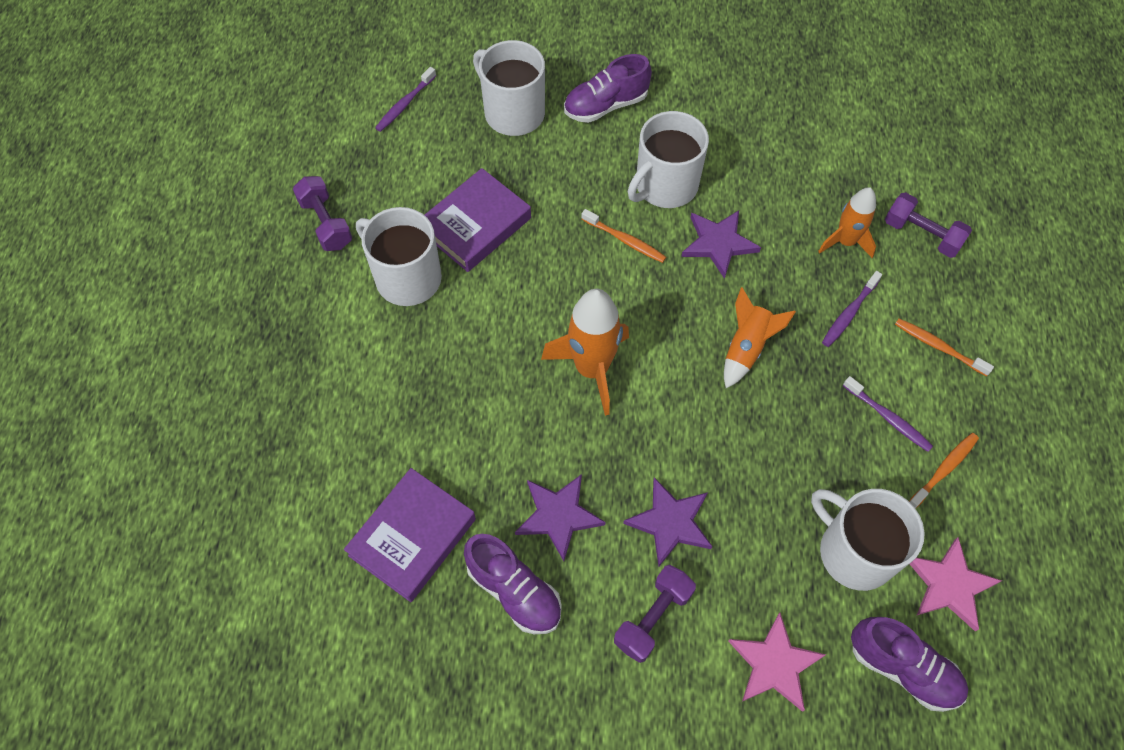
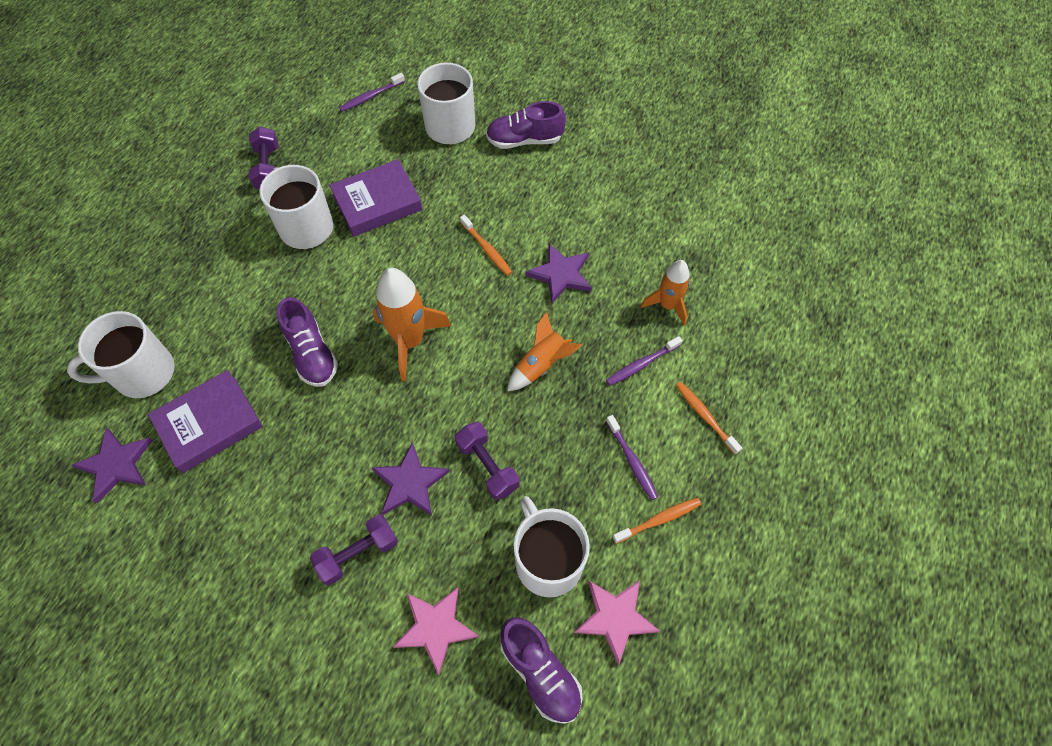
camera: 20 degrees right, 0 degrees up
purple shoe [464,534,562,634] -> purple shoe moved to [277,297,338,387]
purple star [515,474,606,561] -> purple star moved to [71,428,153,503]
white mug [628,111,709,208] -> white mug moved to [67,311,175,398]
purple dumbbell [885,192,972,258] -> purple dumbbell moved to [455,422,519,501]

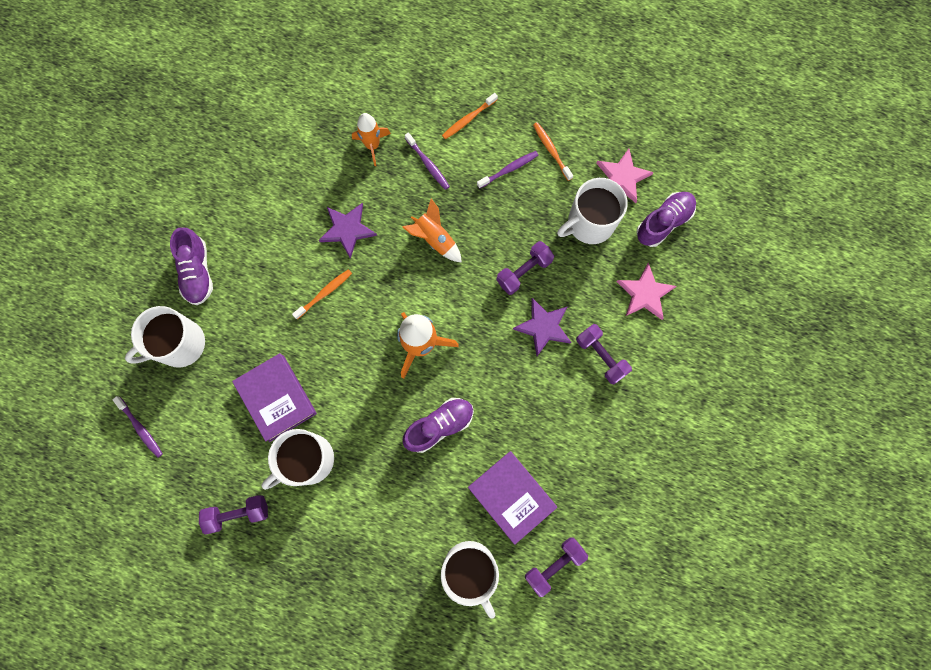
camera: 95 degrees left, 15 degrees up
purple star [71,428,153,503] -> purple dumbbell [525,537,588,597]

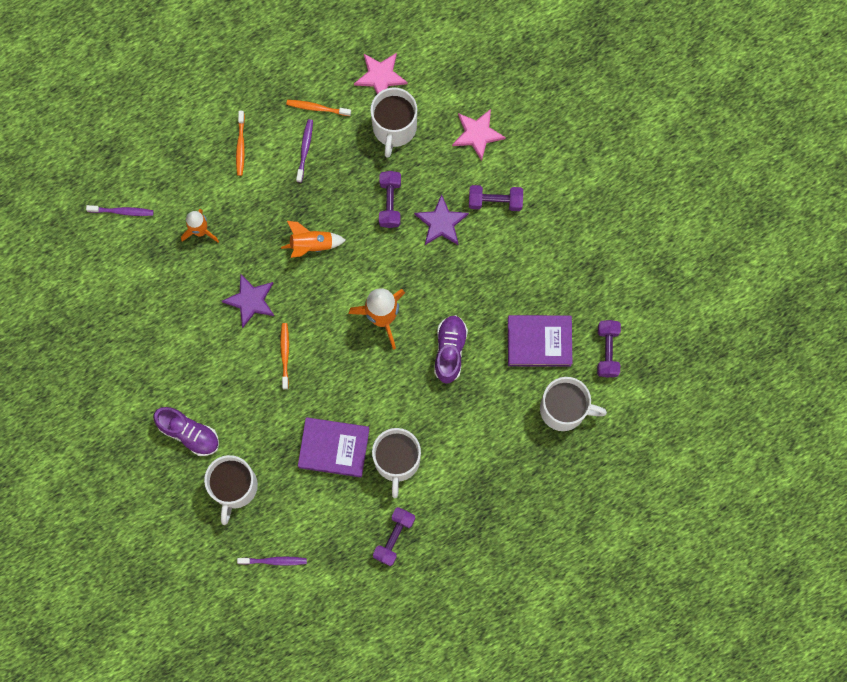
camera: 50 degrees left, 0 degrees up
purple toothbrush [405,132,450,190] -> purple toothbrush moved to [86,205,154,216]
purple shoe [636,192,696,247] -> none

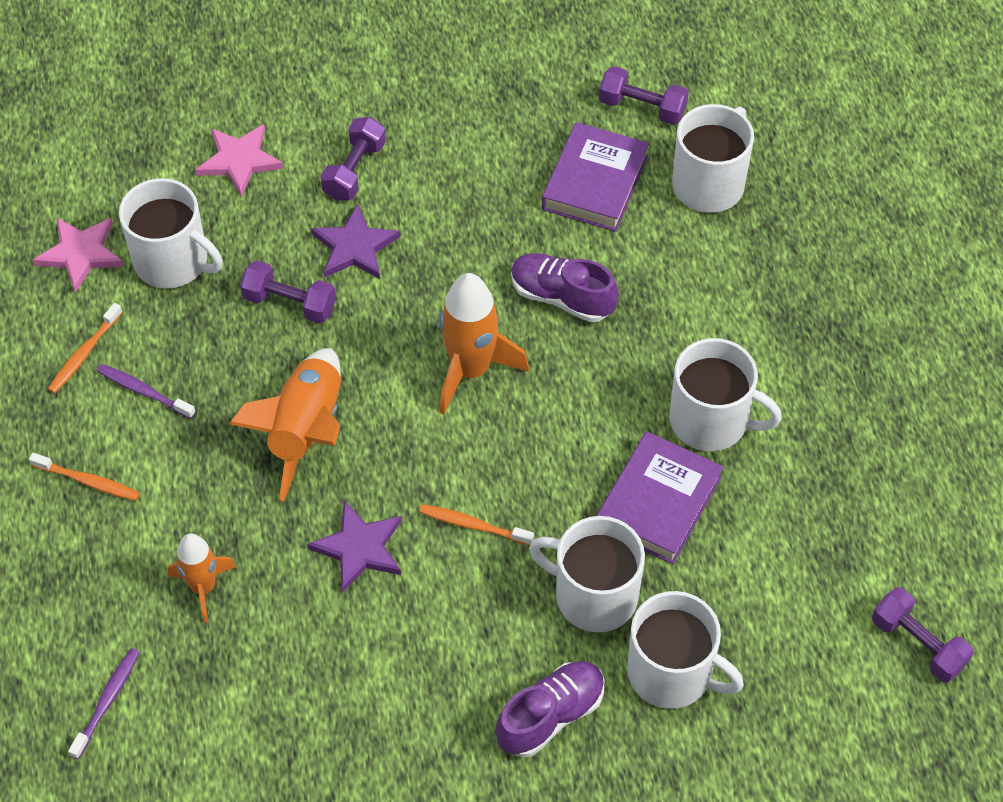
camera: 70 degrees left, 20 degrees down
purple toothbrush [237,556,307,566] -> none
orange rocket [281,221,346,258] -> orange rocket [229,348,341,502], size x1.59
purple dumbbell [373,507,415,566] -> purple dumbbell moved to [872,587,974,682]
none -> white mug [529,516,645,632]

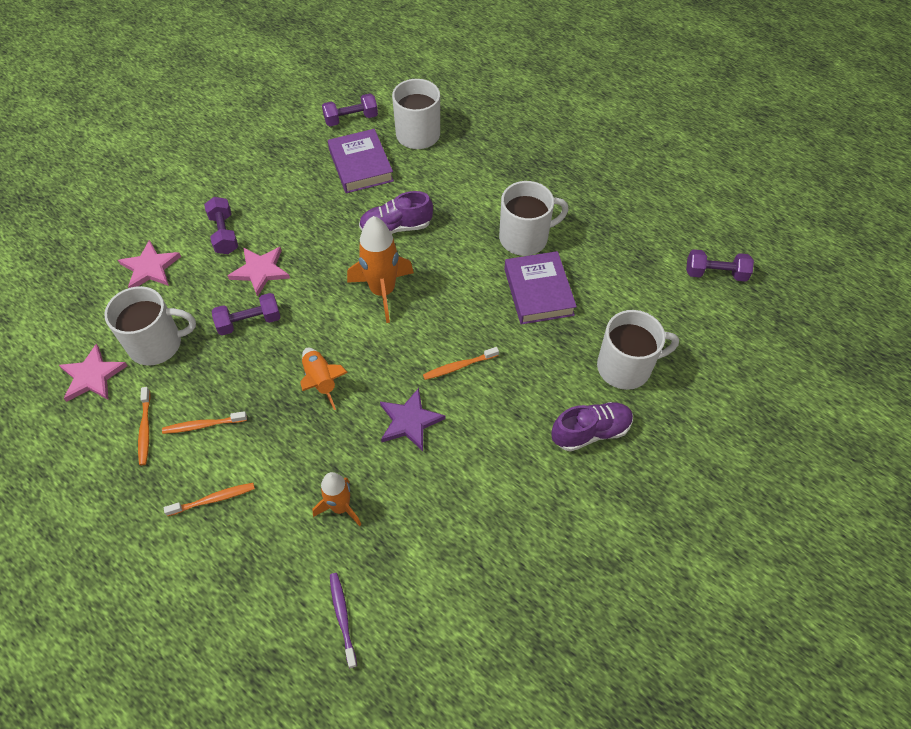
camera: 40 degrees left, 0 degrees up
purple toothbrush [96,364,196,419] -> orange toothbrush [162,411,247,434]
orange rocket [229,348,341,502] -> orange rocket [300,347,348,410], size x0.63
purple star [311,204,401,279] -> pink star [228,247,290,297]
purple shoe [496,661,605,757] -> purple shoe turned 60 degrees clockwise [551,402,633,451]
white mug [529,516,645,632] -> none

